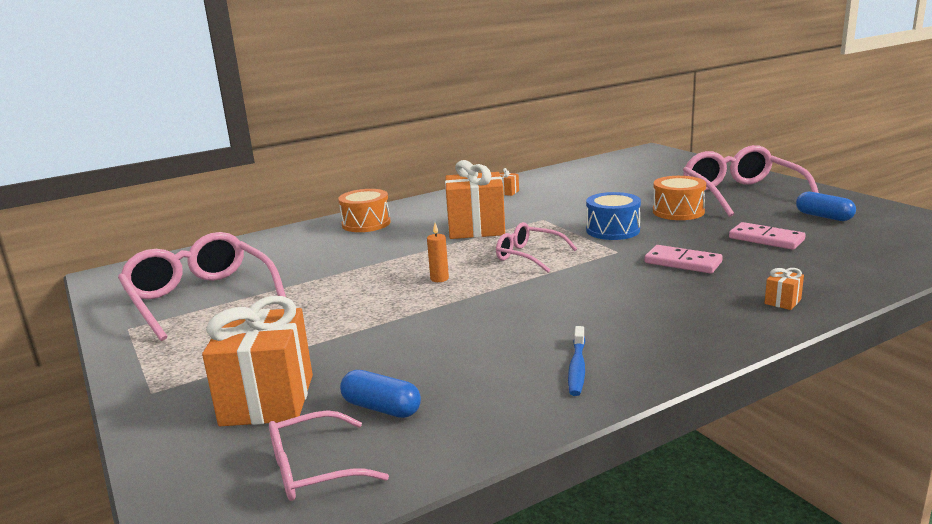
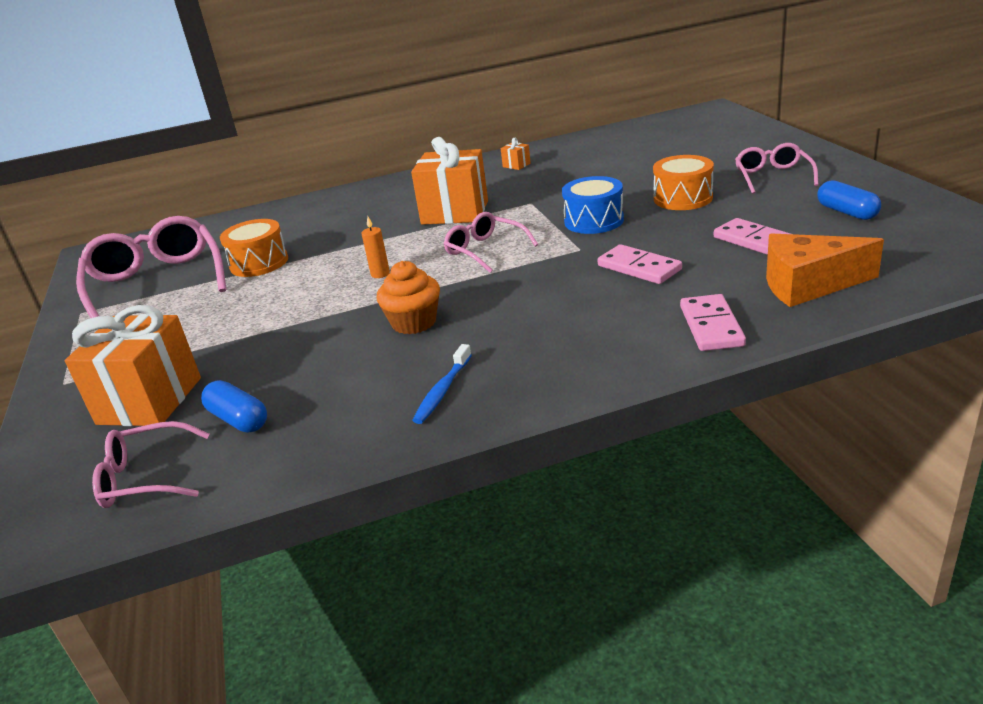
camera: 15 degrees right, 10 degrees up
orange drum [338,189,391,232] -> orange drum moved to [220,219,288,277]
pink glasses [683,145,819,217] -> pink glasses [735,143,819,194], size x0.56
orange gift [764,268,804,310] -> pink domino [680,294,746,351]
none -> orange cupcake [377,261,440,334]
none -> orange cheese [766,233,884,307]

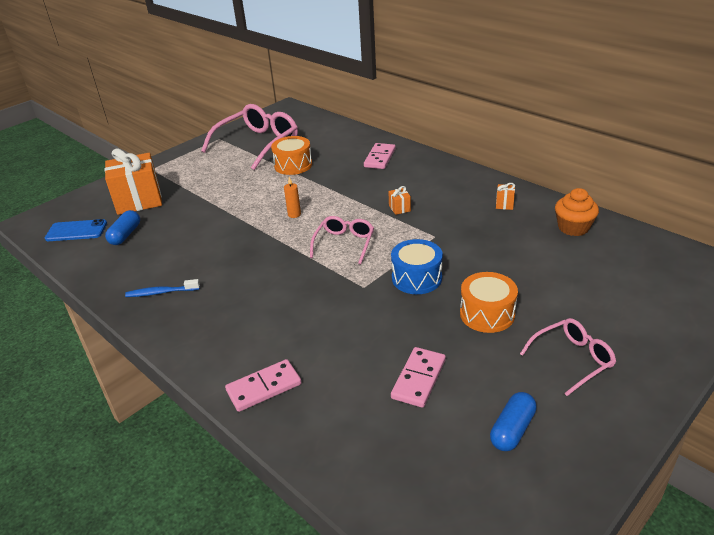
camera: 60 degrees right, 5 degrees up
pink glasses [92,421,209,508] -> blue phone [45,219,107,241]
orange cupcake [377,261,440,334] -> orange cupcake moved to [555,188,599,236]
orange gift [411,137,488,225] -> orange gift [388,186,411,215], size x0.40
pink domino [598,244,682,284] -> pink domino moved to [364,143,396,169]
orange cheese [766,233,884,307] -> none

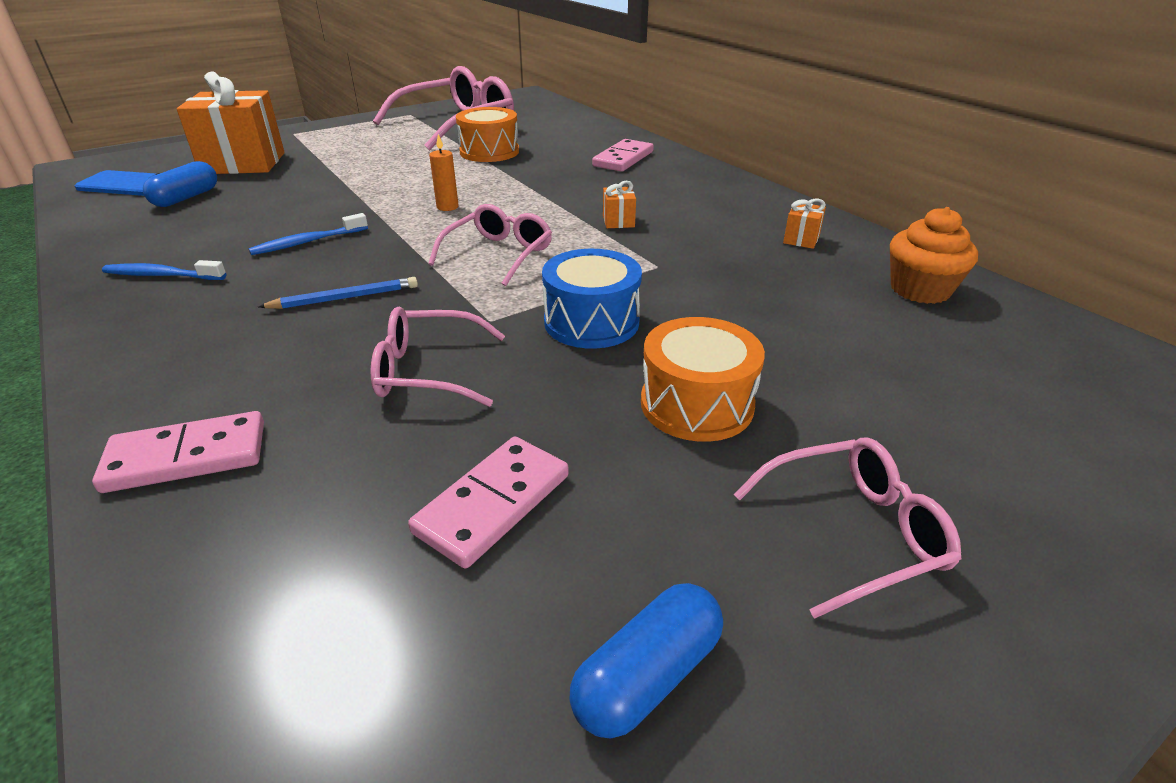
camera: 10 degrees right, 0 degrees up
none -> blue toothbrush [248,213,368,255]
none -> blue pencil [258,277,418,309]
none -> pink glasses [371,307,505,407]

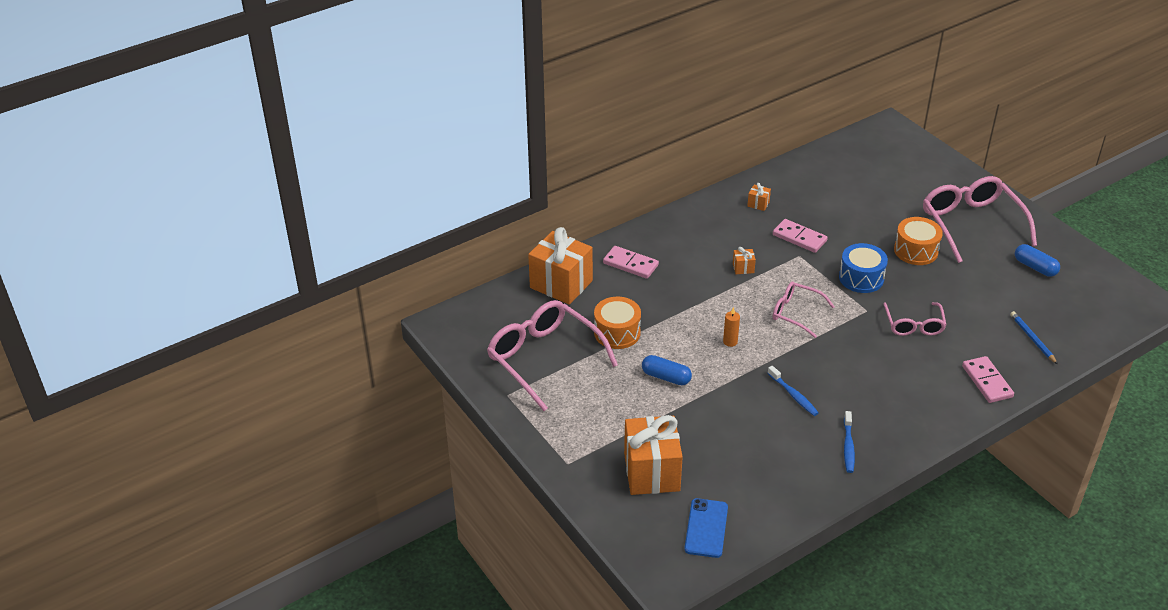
camera: 90 degrees left, 5 degrees up
blue capsule [143,161,217,207] -> blue capsule moved to [642,355,692,385]
blue pencil [258,277,418,309] -> blue pencil moved to [1010,311,1058,364]
pink domino [408,436,569,568] -> pink domino moved to [773,219,828,253]
pink glasses [734,438,961,619] -> pink glasses [923,176,1037,263], size x1.80
orange cupcake [890,207,978,304] -> none
none -> orange gift [528,227,593,305]

